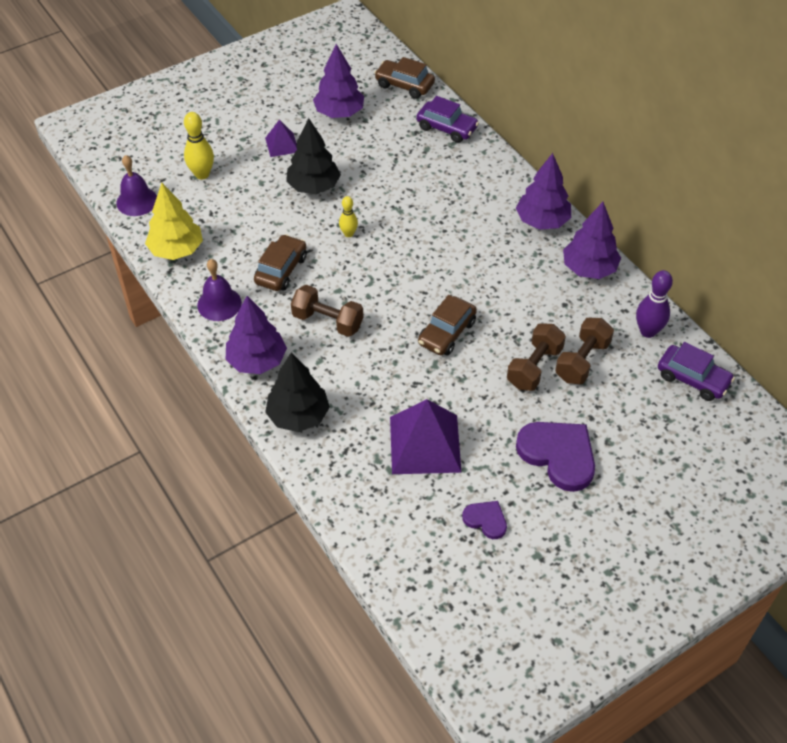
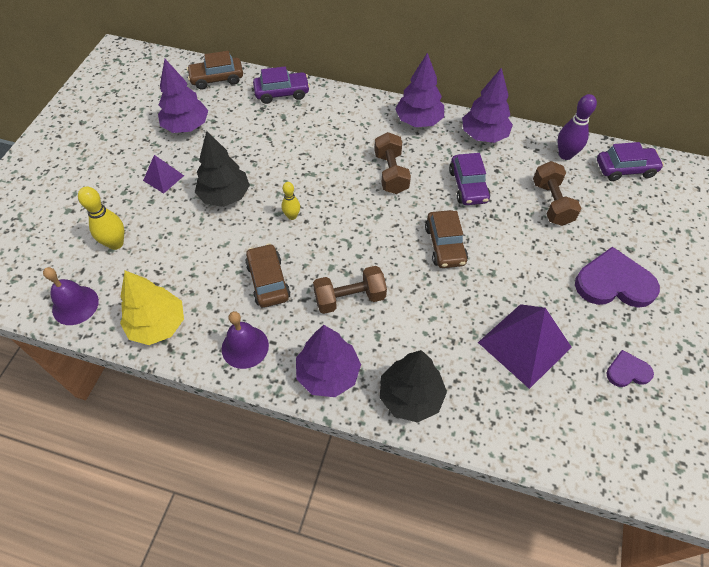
camera: 40 degrees left, 5 degrees up
brown dumbbell [507,323,566,391] -> brown dumbbell moved to [374,132,411,194]
none -> purple car [449,153,490,205]

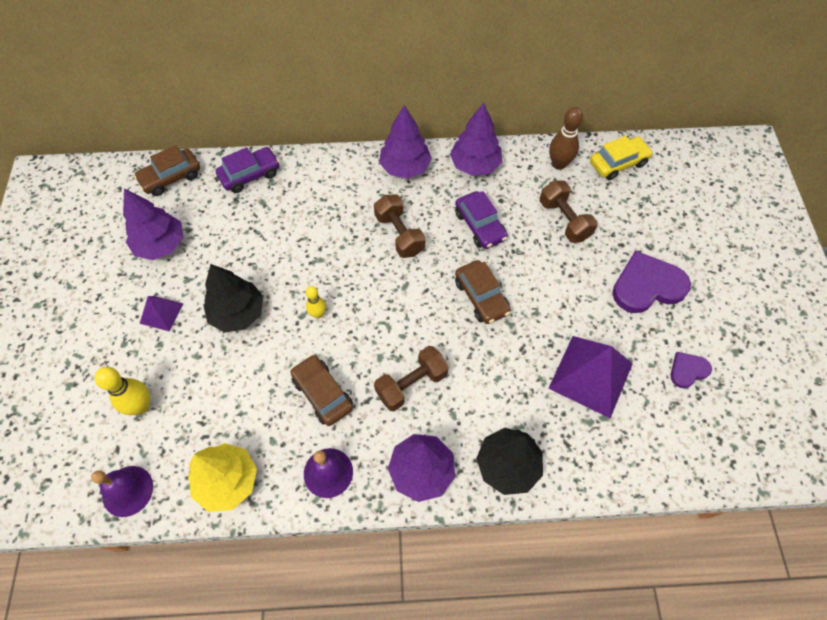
camera: 20 degrees left, 5 degrees up
purple bowling pin [558,94,597,160] -> brown bowling pin [549,107,583,170]
purple car [597,142,664,181] -> yellow car [590,136,653,180]

